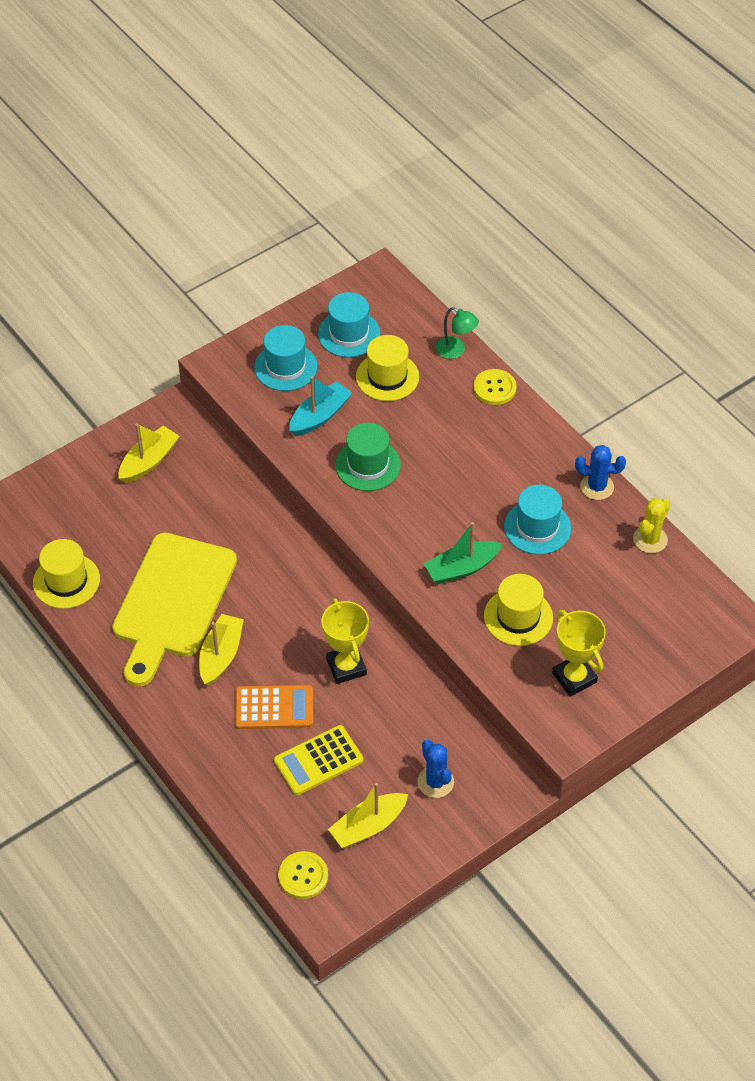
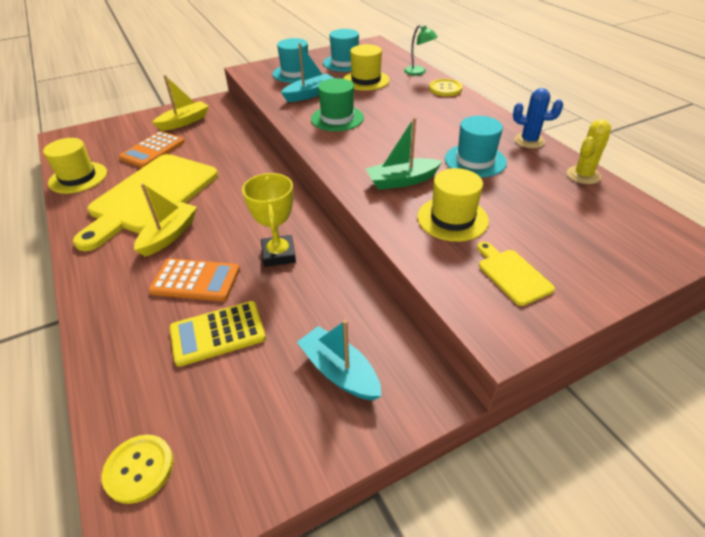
camera: 10 degrees right, 10 degrees down
yellow boat [328,783,408,848] -> none
blue cactus [417,740,454,798] -> turquoise boat [297,320,382,401]
yellow trophy [552,610,606,697] -> yellow cutting board [477,242,555,306]
none -> orange calculator [119,131,185,168]

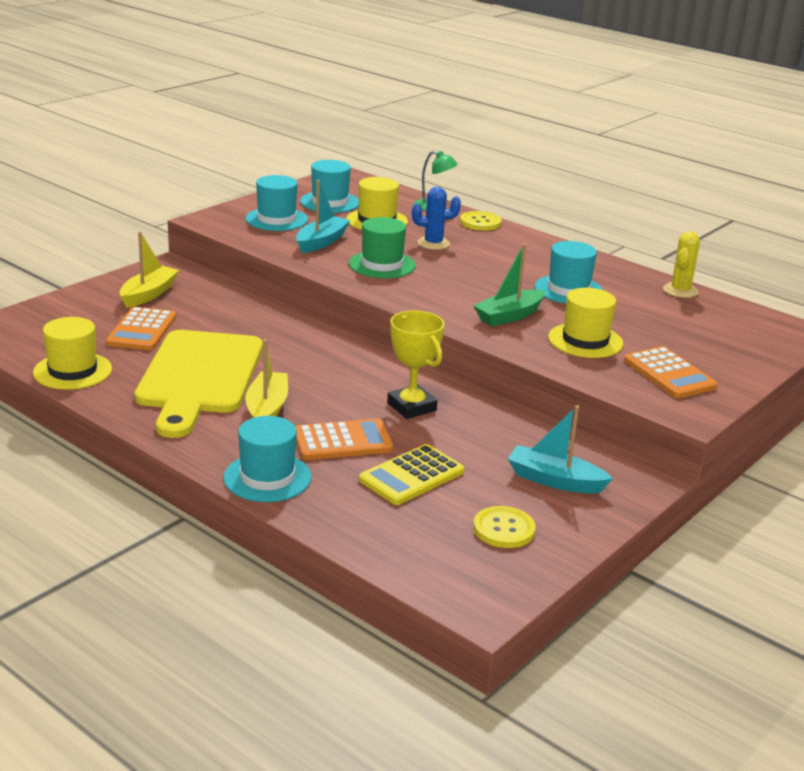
camera: 25 degrees left, 15 degrees down
yellow button [102,435,173,504] -> yellow button moved to [473,506,536,548]
yellow cutting board [477,242,555,306] -> orange calculator [624,346,718,398]
blue cactus [513,88,563,148] -> blue cactus moved to [412,187,461,250]
none -> turquoise hat [223,416,311,502]

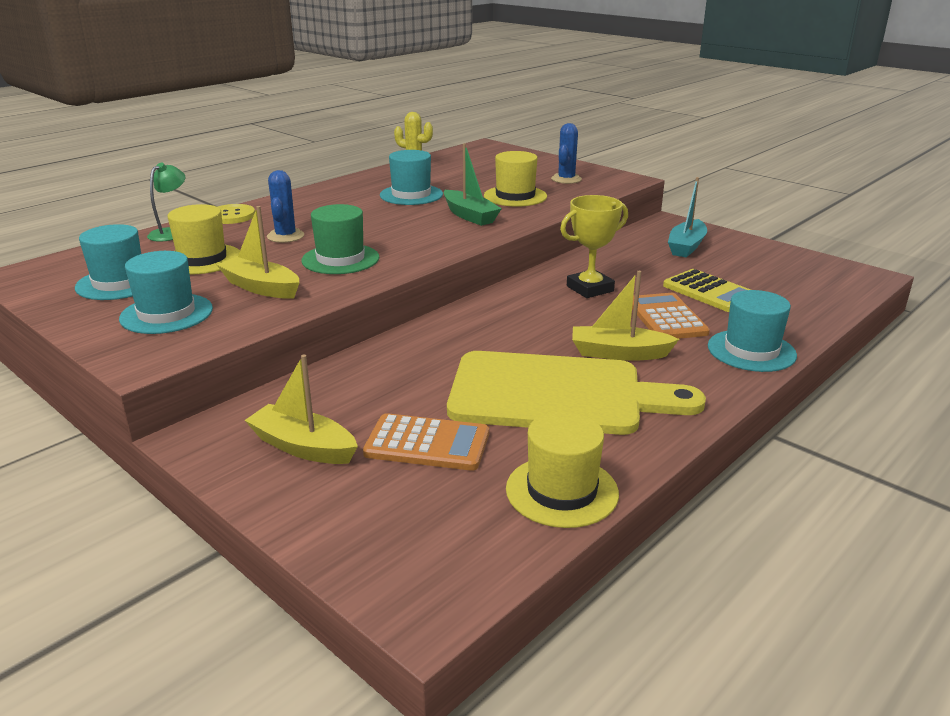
camera: 85 degrees left, 0 degrees up
turquoise boat [296,180,351,253] -> yellow boat [217,206,300,299]
yellow button [473,506,536,548] -> none
orange calculator [624,346,718,398] -> blue cactus [551,123,582,184]

